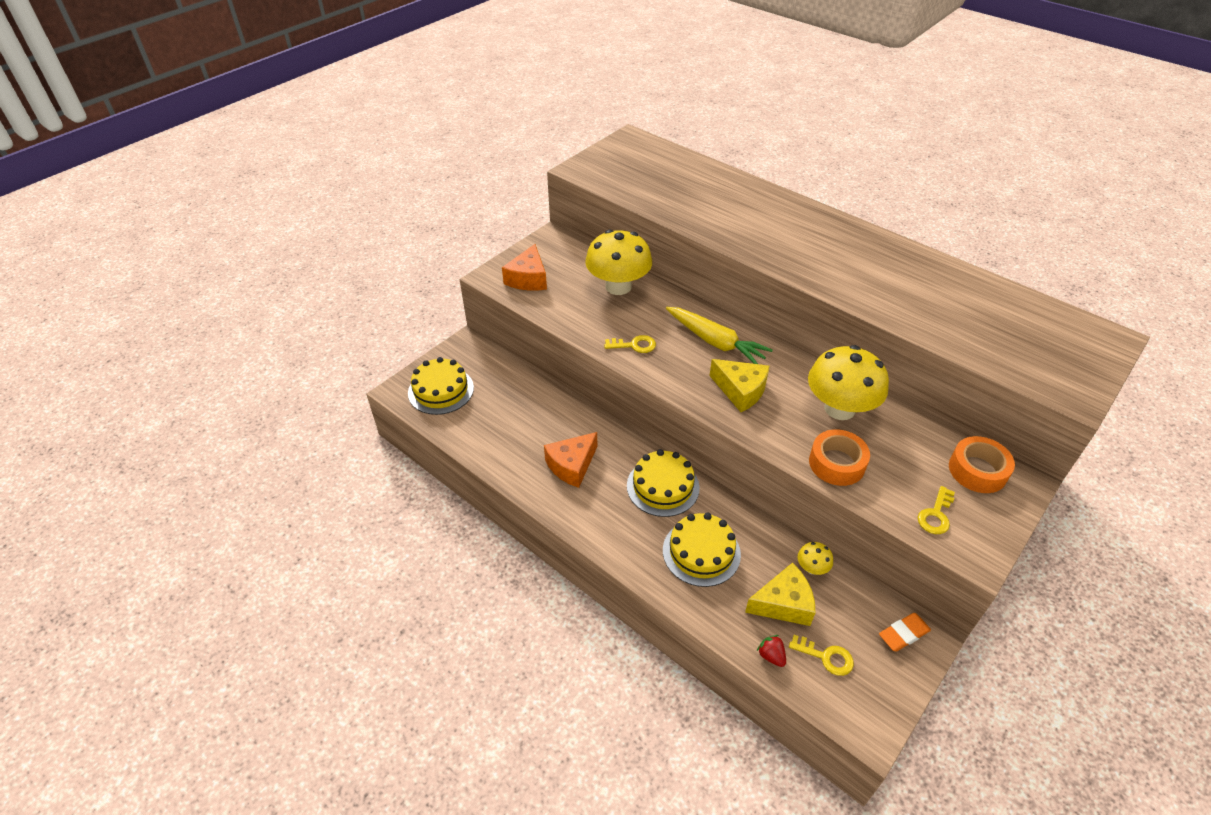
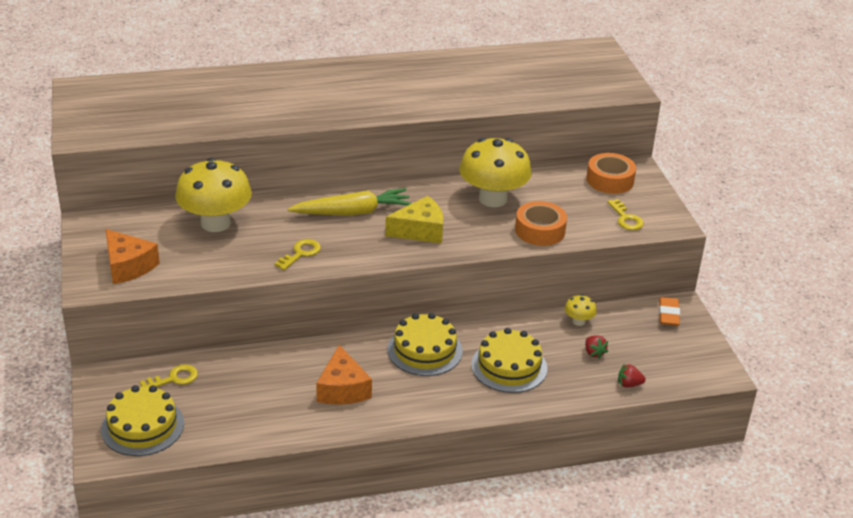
camera: 55 degrees left, 10 degrees down
yellow cheese [745,563,815,626] -> red strawberry [585,335,608,359]
yellow key [789,635,854,676] -> yellow key moved to [140,364,198,387]

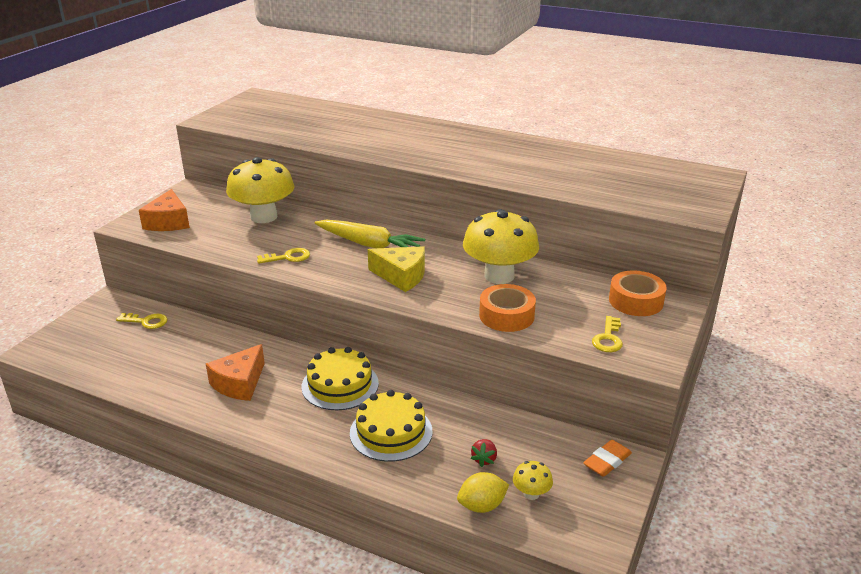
camera: 40 degrees right, 5 degrees down
yellow cake [101,385,184,456] -> none
yellow mushroom [565,294,597,326] -> yellow mushroom moved to [513,461,553,500]
red strawberry [618,364,646,387] -> yellow lemon [457,472,509,513]

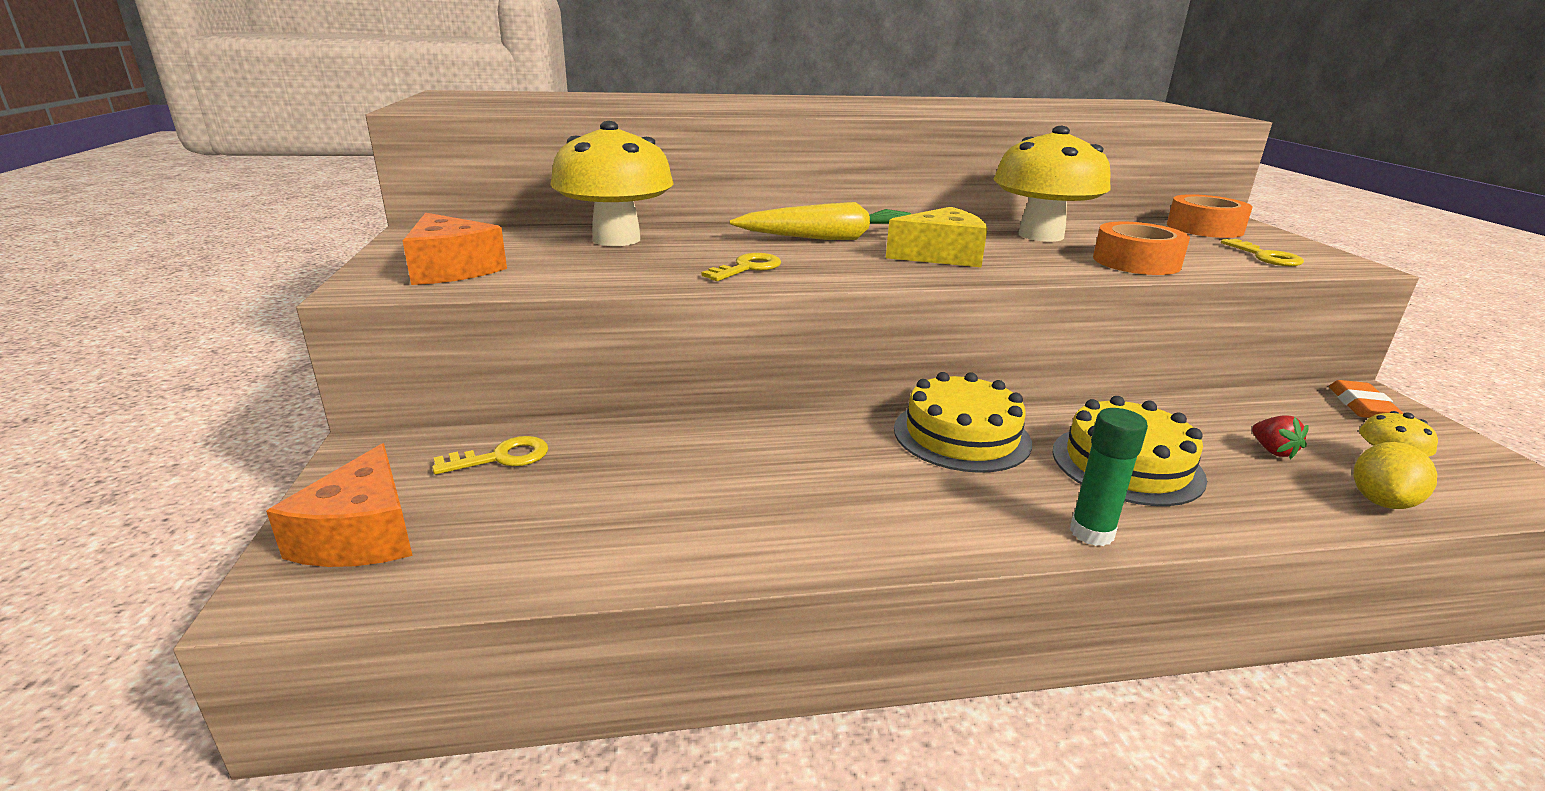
camera: 35 degrees left, 5 degrees down
orange cheese [206,344,265,401] -> orange cheese moved to [266,443,413,567]
none -> green glue stick [1070,408,1148,546]

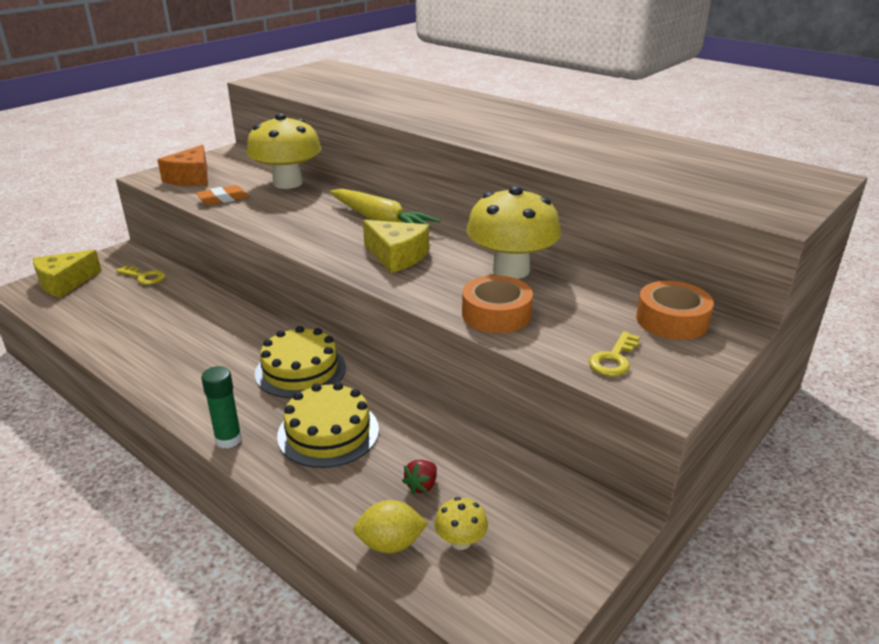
camera: 50 degrees right, 5 degrees up
orange cheese [266,443,413,567] -> yellow cheese [33,250,102,298]
yellow key [702,253,781,281] -> none
orange eraser [1329,380,1403,418] -> orange eraser moved to [196,185,249,205]

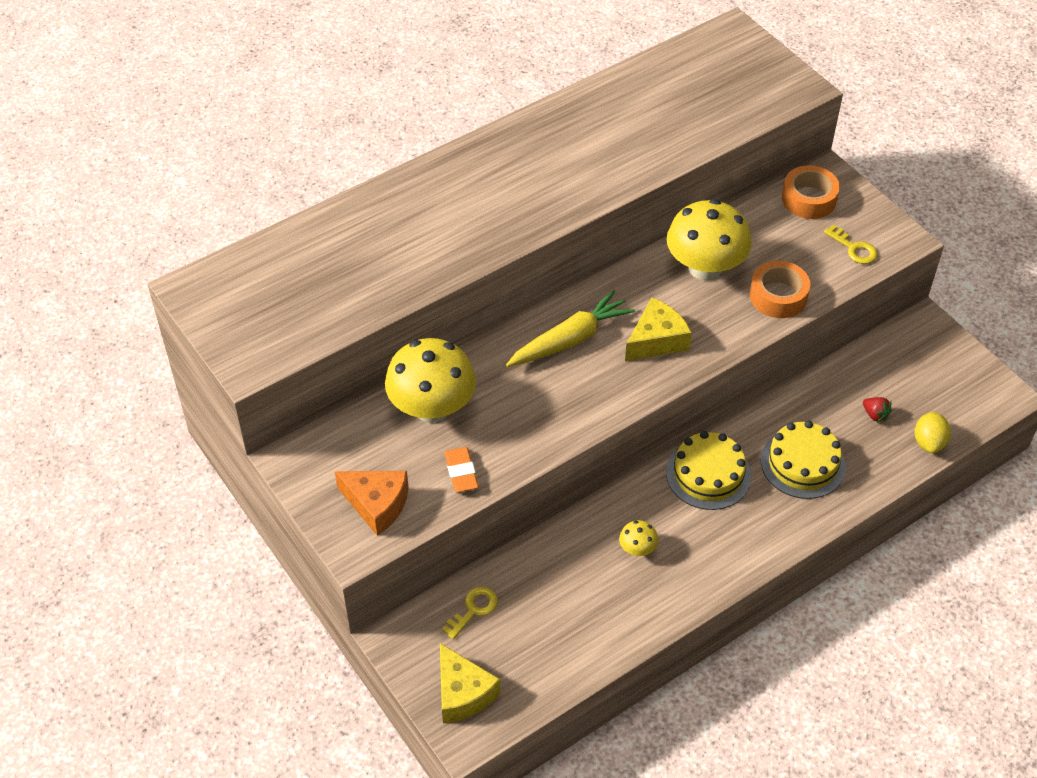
camera: 75 degrees left, 20 degrees up
green glue stick [201,366,242,449] -> none
yellow mushroom [434,497,488,550] -> yellow mushroom moved to [619,520,658,556]

